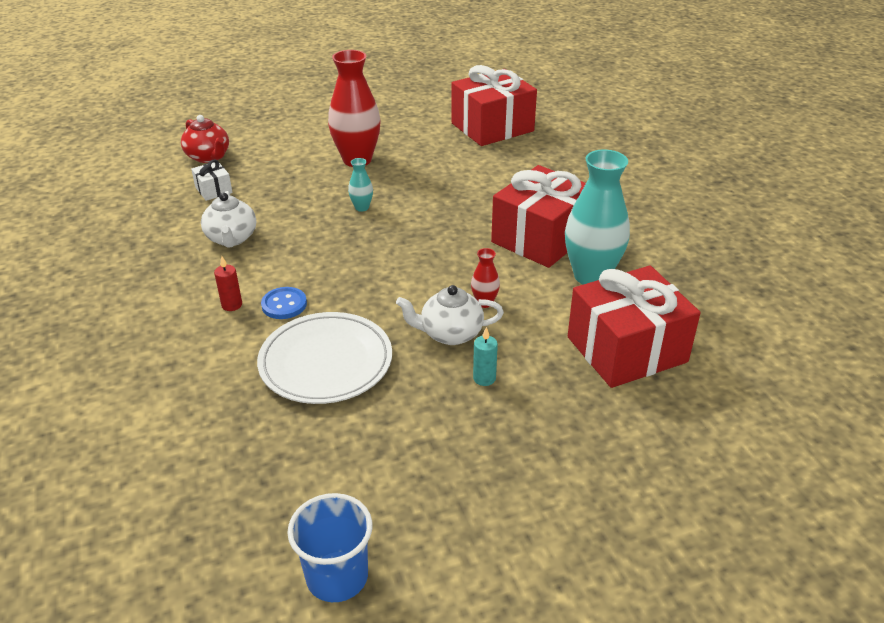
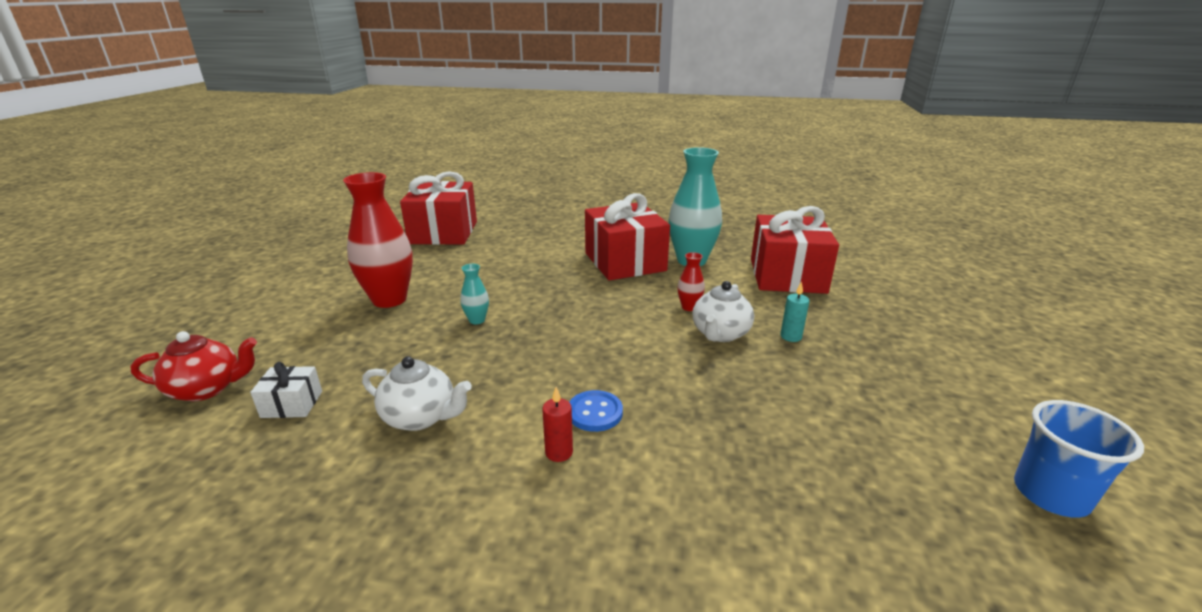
camera: 60 degrees left, 10 degrees down
white plate [257,312,392,404] -> none

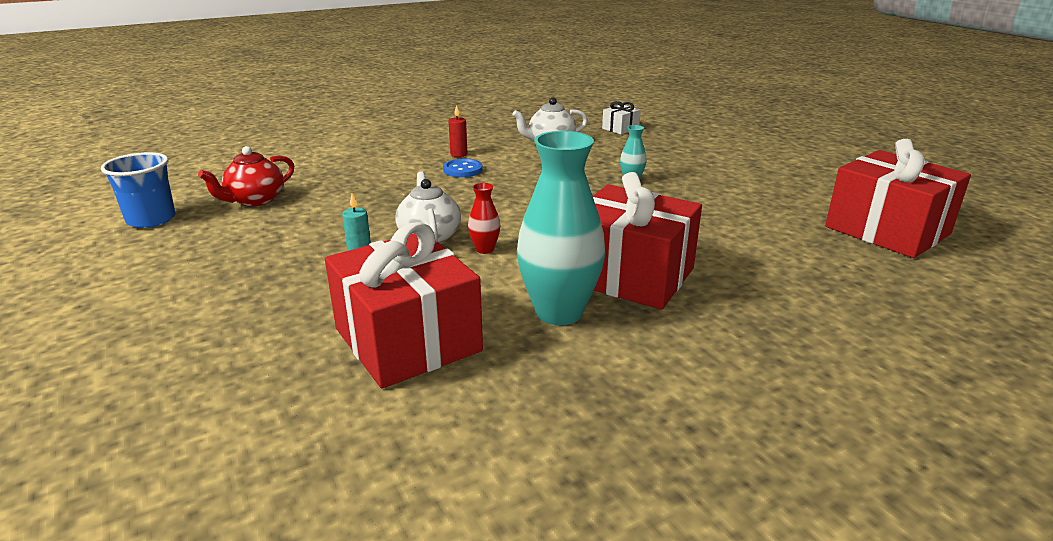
camera: 140 degrees right, 0 degrees up
red teapot [130,331,257,401] -> red teapot moved to [198,146,294,206]
red vase [343,172,413,308] -> none

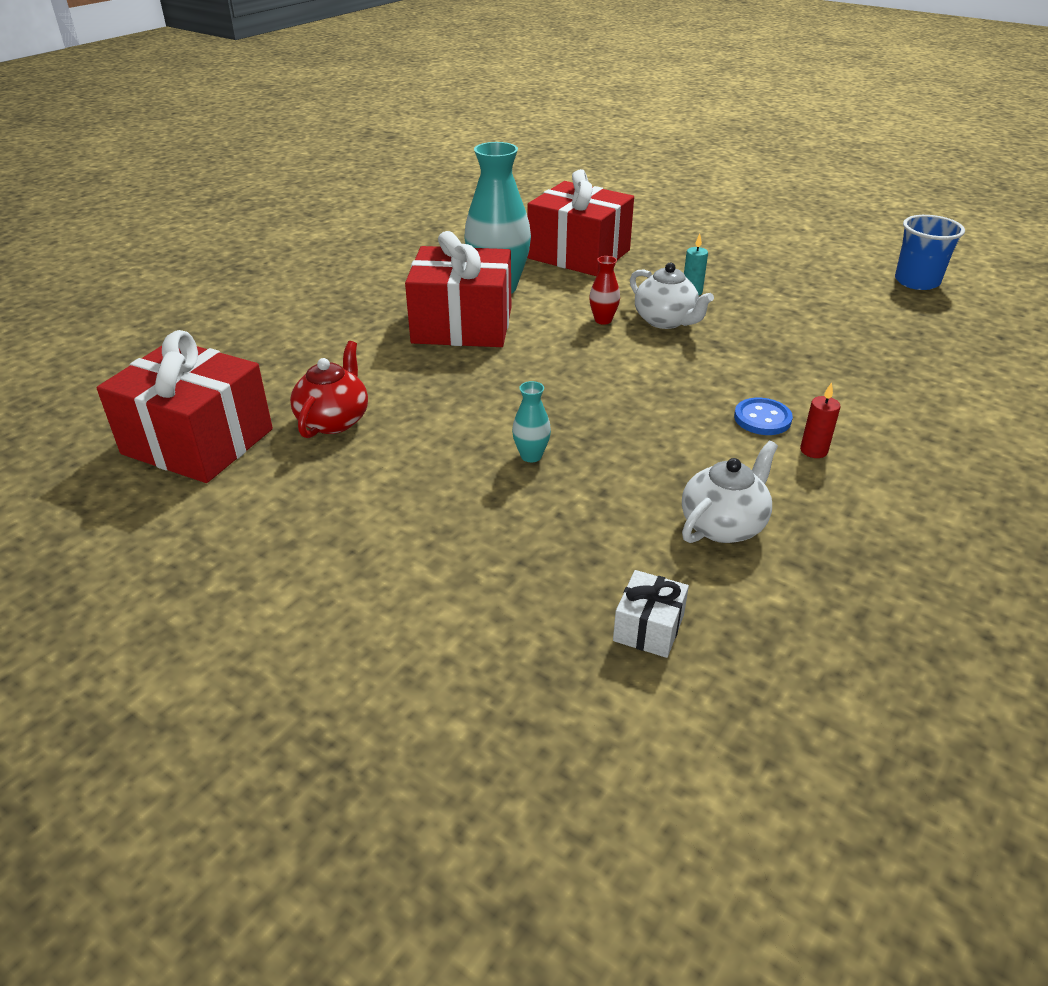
camera: 155 degrees right, 10 degrees up
red teapot [198,146,294,206] -> red teapot moved to [290,341,368,438]

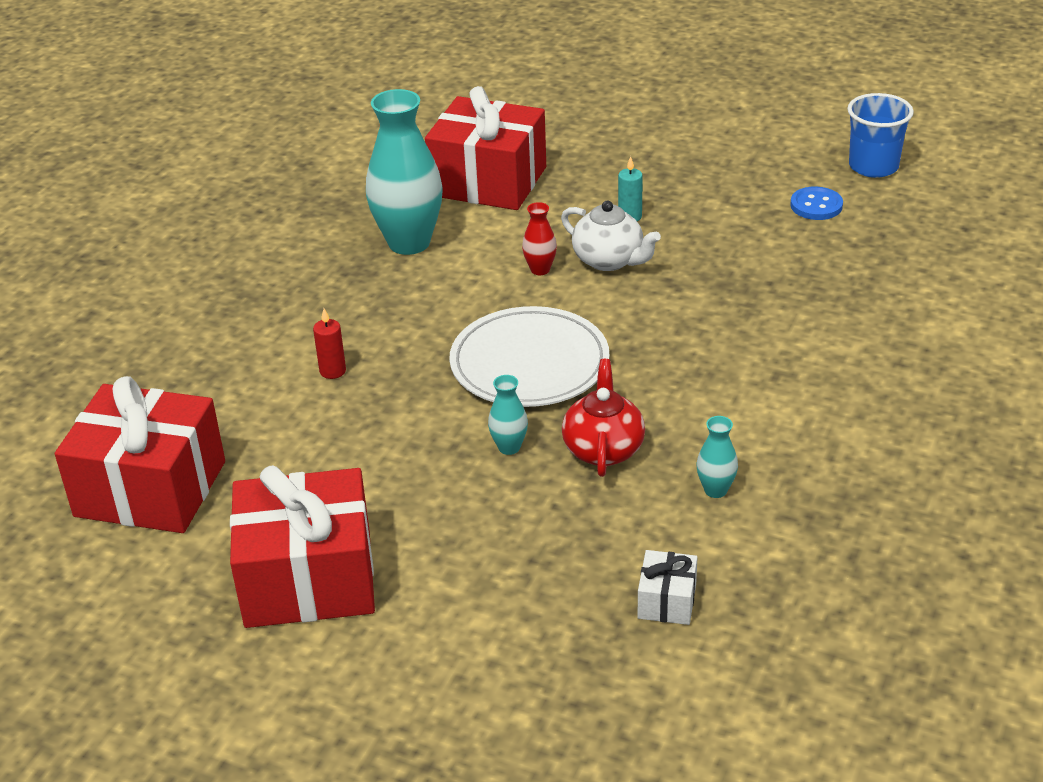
camera: 10 degrees left, 0 degrees up
red teapot [290,341,368,438] -> red teapot moved to [562,359,645,477]
red gift [405,231,511,347] -> red gift moved to [230,465,375,628]
white teapot [682,441,778,543] -> turquoise vase [697,416,738,498]
blue button [734,398,793,435] -> blue button moved to [790,187,843,220]
red candle [800,382,840,458] -> red candle moved to [313,308,346,379]
none -> white plate [449,306,609,407]

